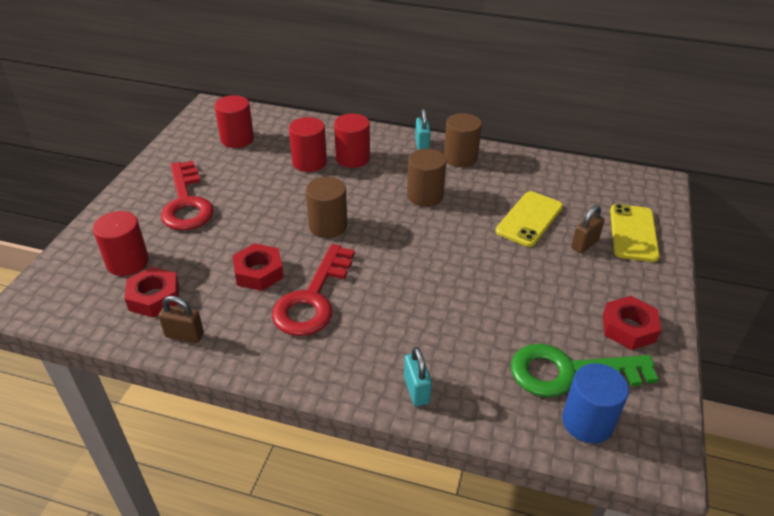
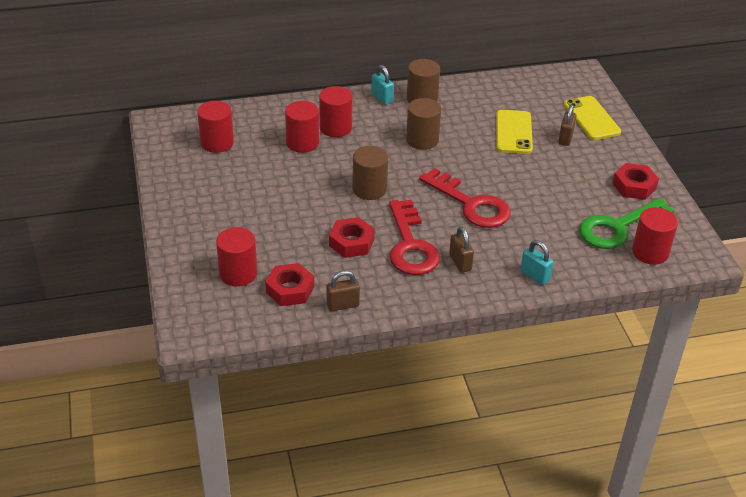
camera: 30 degrees left, 0 degrees up
red key [161,161,214,231] -> red key moved to [419,168,511,228]
blue cylinder [562,363,629,444] -> red cylinder [632,207,678,265]
none -> brown padlock [449,227,474,273]

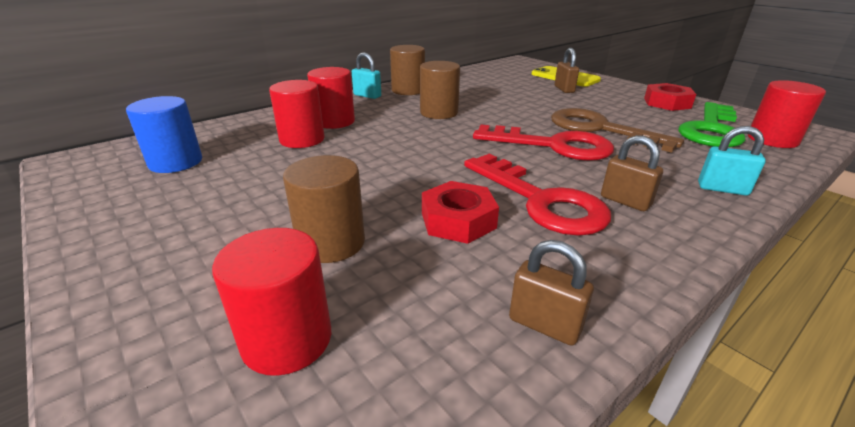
camera: 25 degrees left, 10 degrees down
red cylinder [197,101,234,153] -> blue cylinder [126,96,202,173]
red nut [265,263,314,306] -> none
brown padlock [327,270,360,311] -> brown padlock turned 75 degrees clockwise [509,240,594,346]
brown cylinder [352,146,388,200] -> brown cylinder moved to [283,155,365,263]
yellow phone [496,110,533,154] -> none
none -> brown key [551,108,684,153]

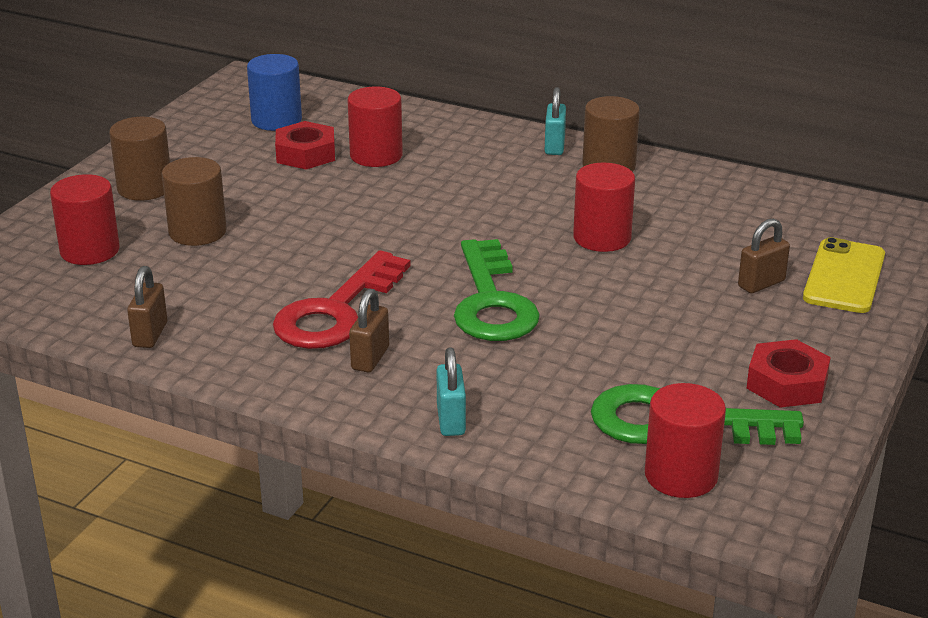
camera: 65 degrees right, 0 degrees up
red cylinder [307,67,355,129] -> red cylinder moved to [573,163,635,252]
brown cylinder [420,61,460,119] -> brown cylinder moved to [109,117,170,201]
red nut [422,181,499,244] -> red nut moved to [275,121,335,170]
red key [473,125,614,161] -> green key [454,239,540,341]
brown key [551,108,684,153] -> none

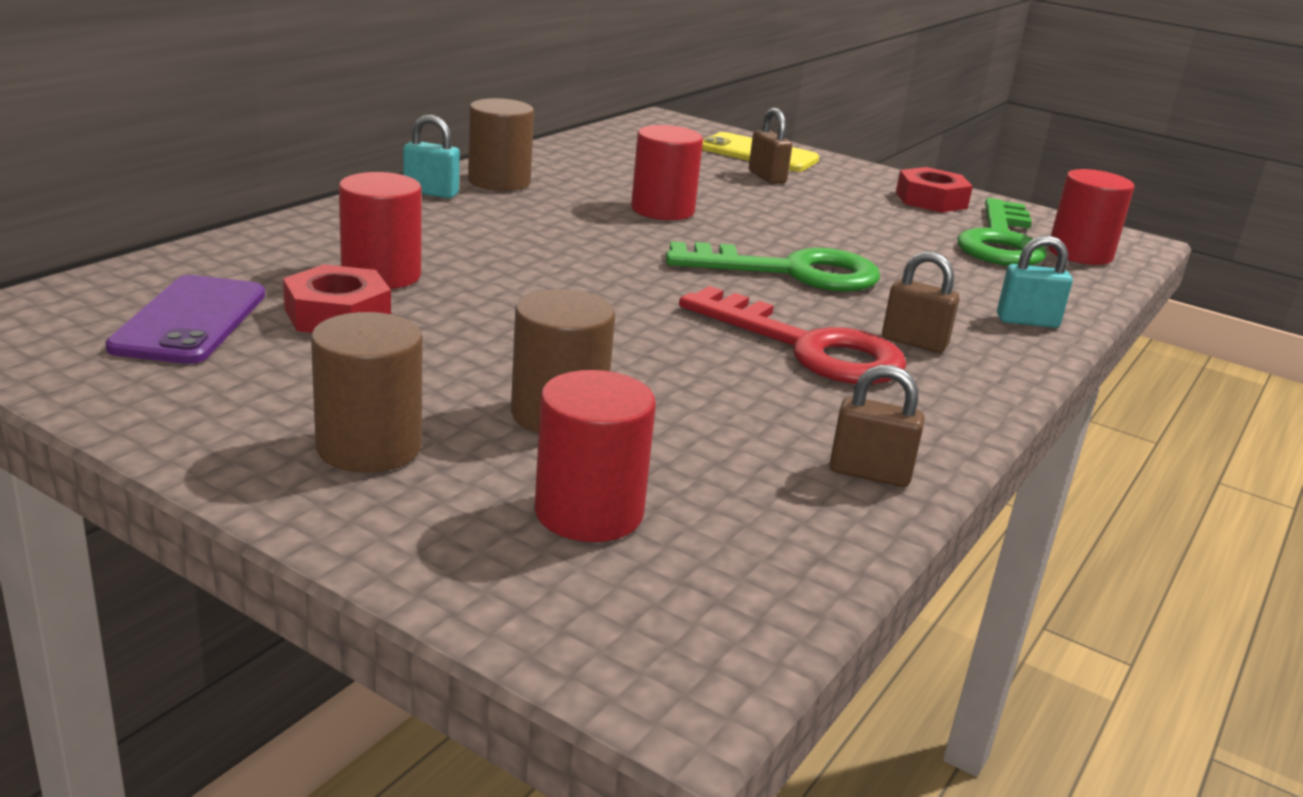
camera: 85 degrees left, 5 degrees down
blue cylinder [247,54,302,131] -> purple phone [105,275,265,364]

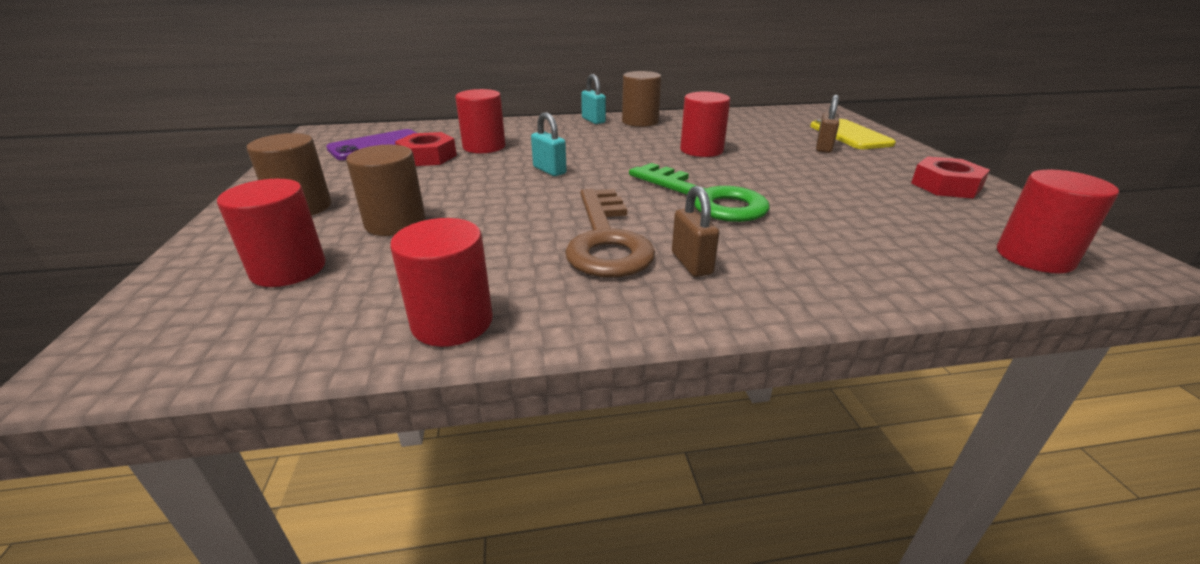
camera: 50 degrees right, 5 degrees up
red key [679,286,907,384] -> brown key [565,189,655,277]
brown padlock [830,365,924,487] -> red cylinder [390,218,493,347]
green key [957,198,1047,266] -> none
turquoise padlock [997,236,1073,328] -> turquoise padlock moved to [531,112,567,176]

